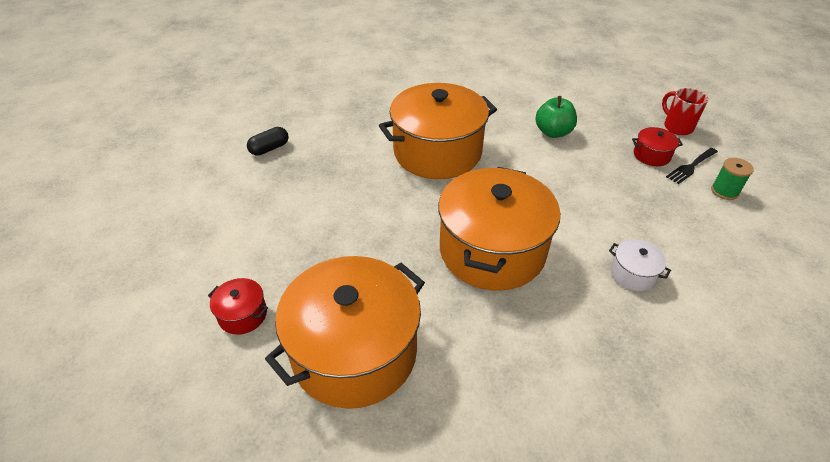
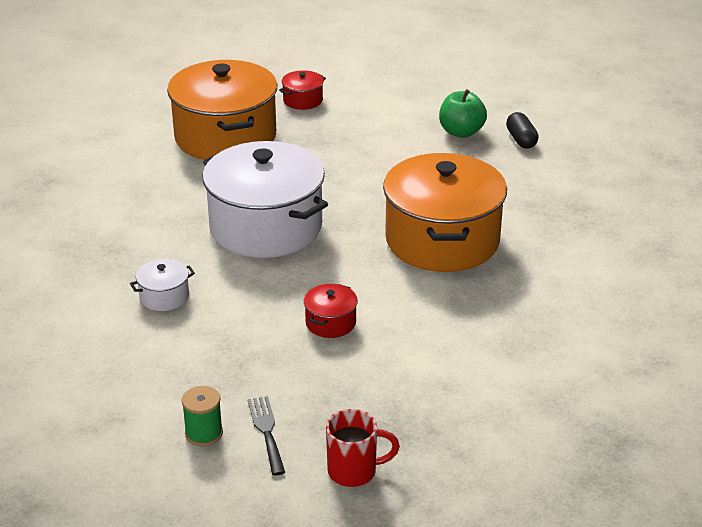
camera: 115 degrees right, 10 degrees down
orange pot [438,167,560,291] -> white pot [202,141,328,258]
green apple [535,96,577,138] -> green apple moved to [439,89,487,138]
red pot [632,127,683,166] -> red pot moved to [304,284,358,338]

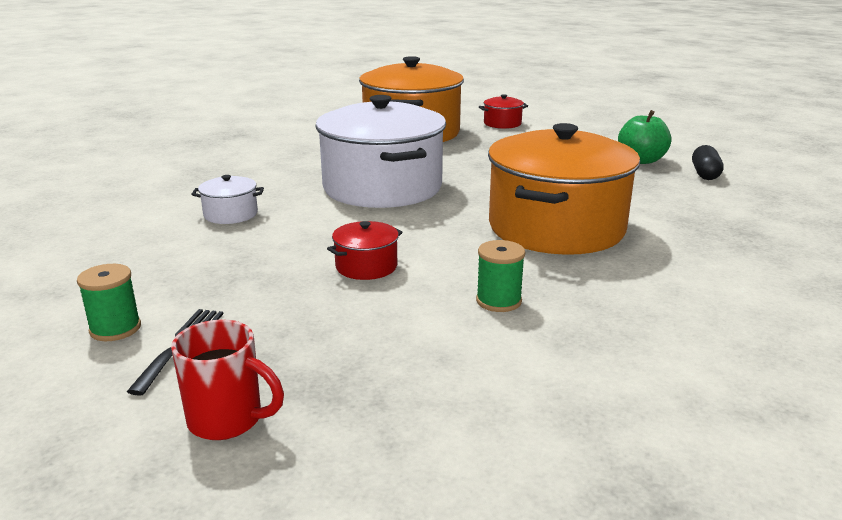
camera: 25 degrees right, 10 degrees down
none -> green spool [476,240,525,312]

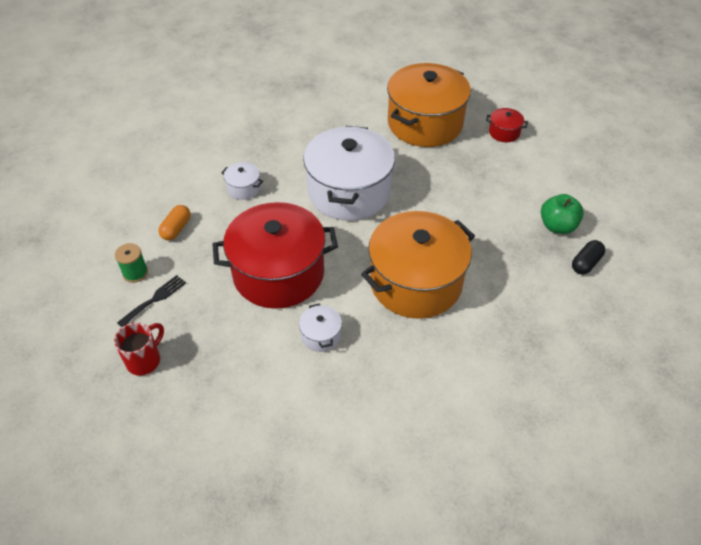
camera: 30 degrees right, 25 degrees up
red mug [171,320,284,440] -> red mug turned 105 degrees counterclockwise [114,322,164,376]
red pot [327,221,402,280] -> red pot [212,202,338,309], size x2.45
green spool [476,240,525,312] -> white pot [299,303,342,352]
none -> orange capsule [158,205,191,240]

